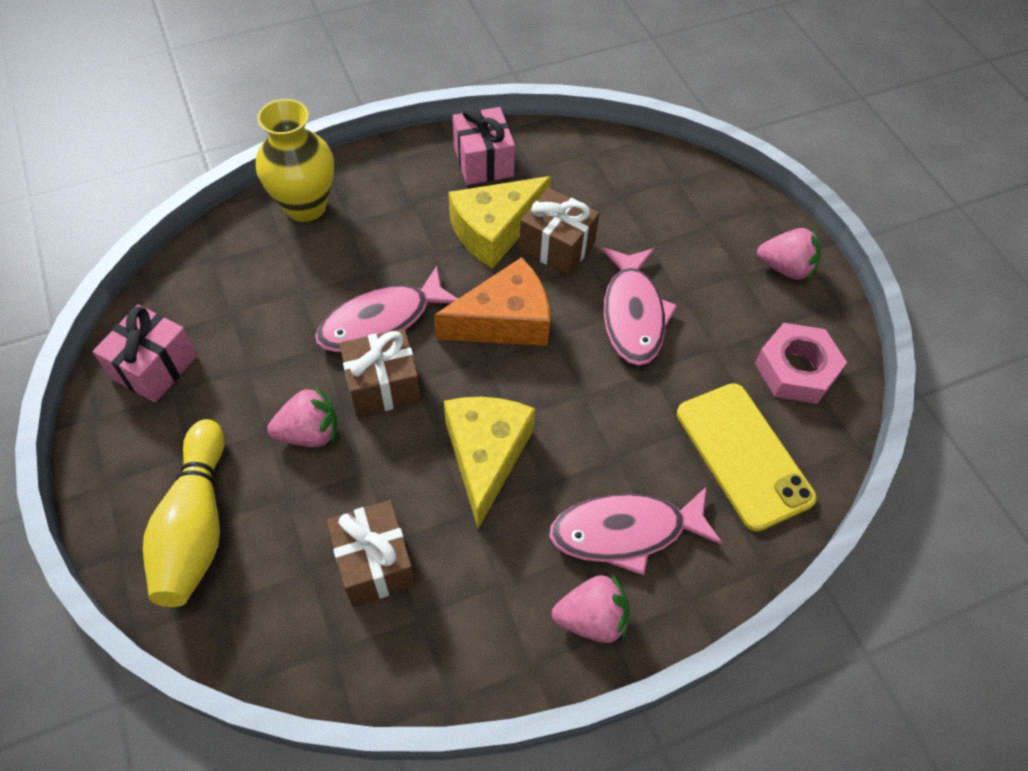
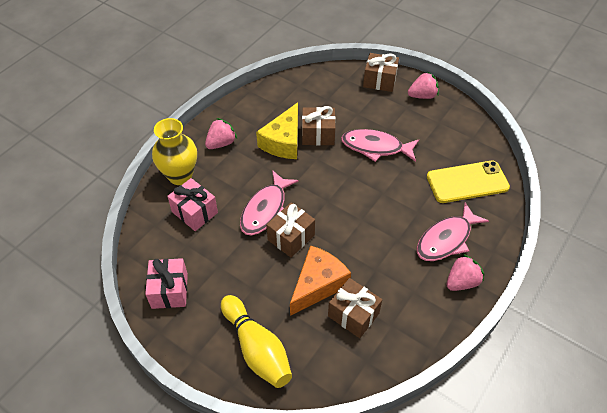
camera: 30 degrees left, 5 degrees down
pink strawberry [267,385,337,447] -> pink strawberry moved to [205,118,237,149]
orange cheese [434,257,550,346] -> orange cheese moved to [290,245,351,316]
yellow cheese [444,397,535,529] -> none
pink gift [453,107,515,185] -> pink gift moved to [167,178,218,231]
pink fish [602,248,677,365] -> pink fish turned 135 degrees clockwise [341,129,419,162]
yellow phone [677,383,817,532] -> yellow phone turned 45 degrees counterclockwise [427,161,510,203]
pink nut [755,323,847,404] -> none
none -> brown gift [363,53,399,92]

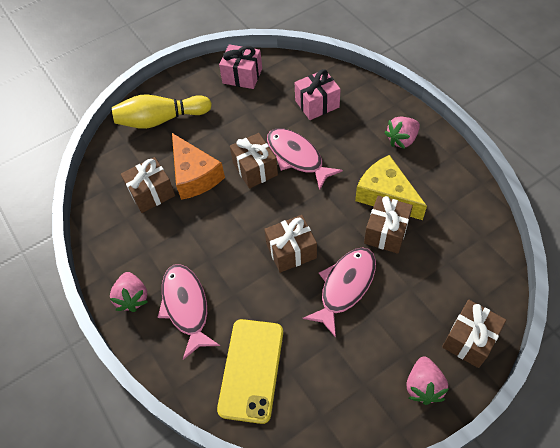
camera: 115 degrees right, 5 degrees up
yellow vase [152,118,197,185] -> none
pink strawberry [205,118,237,149] -> pink strawberry turned 75 degrees clockwise [384,117,420,149]
none -> brown gift [264,215,317,273]

